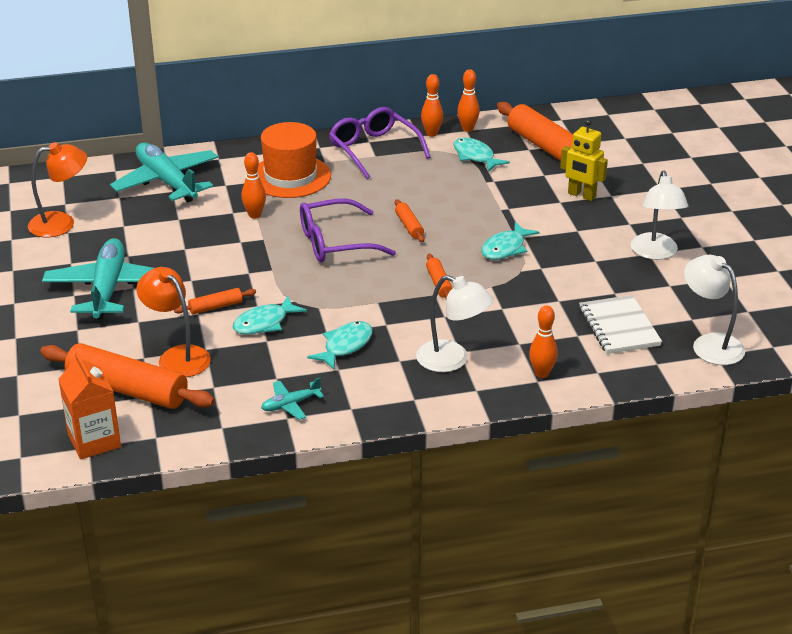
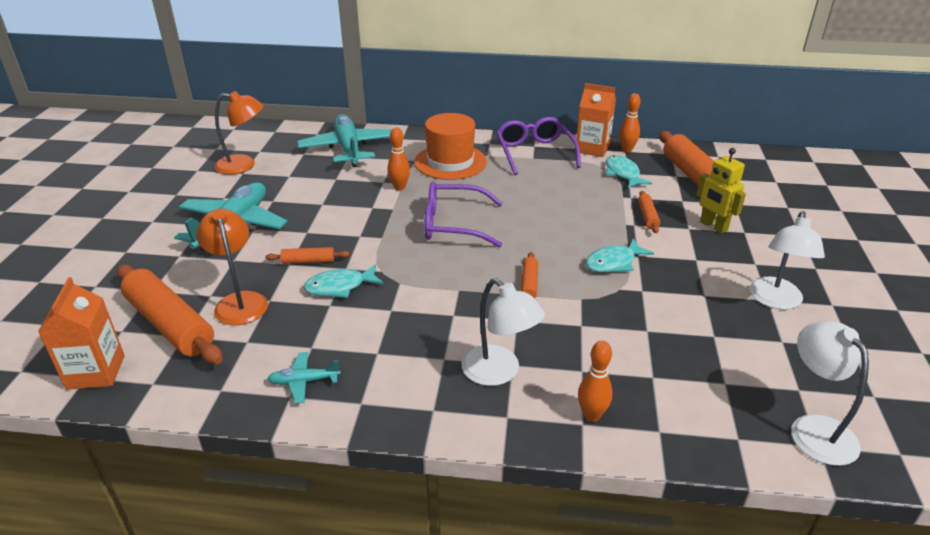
camera: 20 degrees right, 0 degrees up
turquoise fish [307,321,373,370] -> none
orange rolling pin [395,199,425,242] -> orange rolling pin moved to [638,191,660,233]
orange bowling pin [421,74,443,137] -> orange carton [575,83,616,157]
white notebook [579,295,662,354] -> none

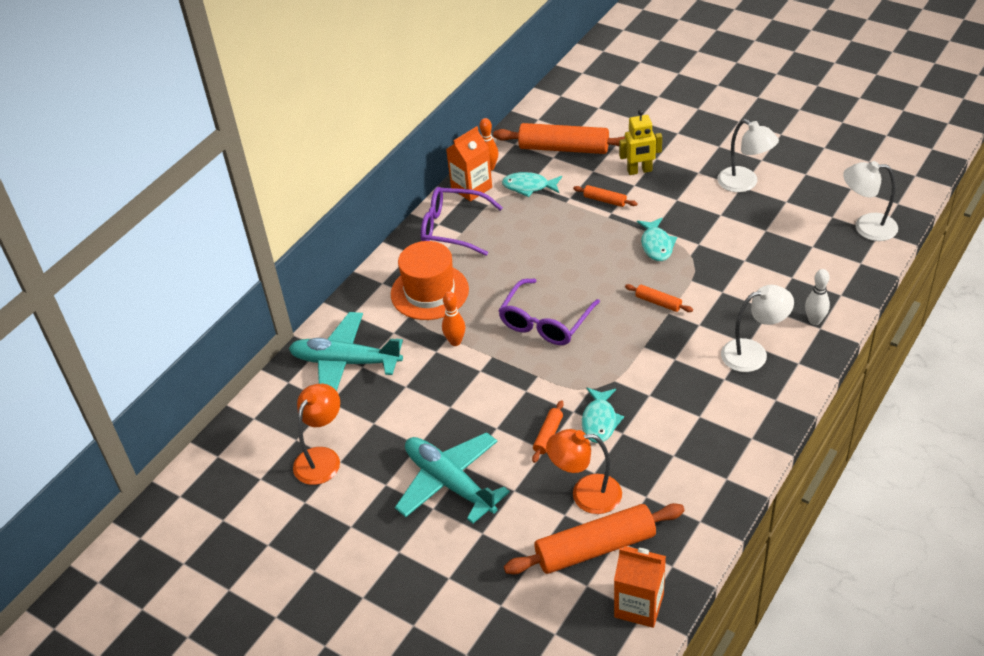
camera: 60 degrees left, 10 degrees up
turquoise plane [267,352,341,403] -> none
orange bowling pin [578,341,613,422] -> white bowling pin [805,269,830,325]

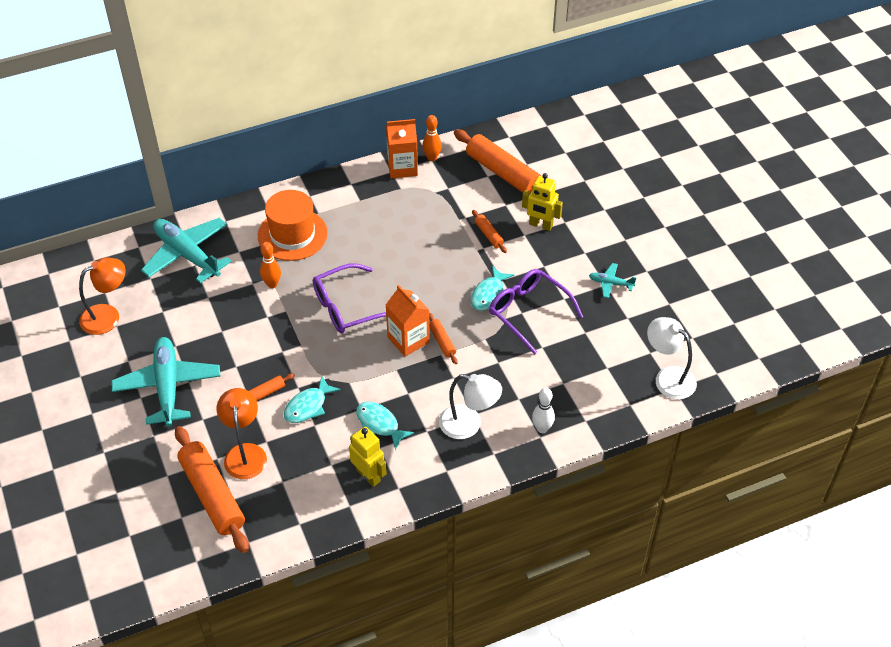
camera: 30 degrees right, 5 degrees up
purple glasses [421,187,503,256] -> purple glasses moved to [489,269,583,355]
turquoise fish [502,172,562,197] -> turquoise fish moved to [356,402,414,450]
orange rolling pin [504,503,685,575] -> orange rolling pin turned 45 degrees clockwise [175,426,249,553]
orange lamp [546,429,622,514] -> orange lamp turned 45 degrees clockwise [216,388,267,479]
orange carton [614,546,666,628] -> orange carton moved to [386,285,430,357]
white lamp [717,119,779,192] -> turquoise plane [589,263,636,298]
none -> yellow robot [349,427,387,487]

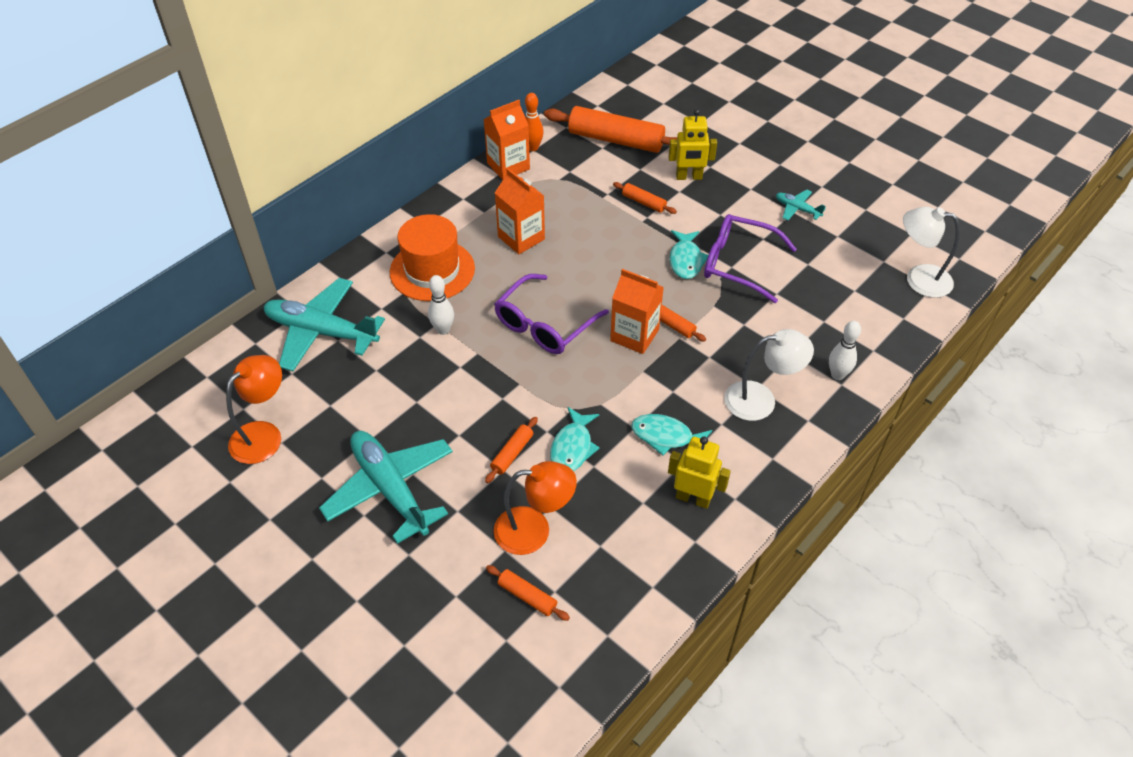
camera: 25 degrees left, 0 degrees up
orange rolling pin [175,426,249,553] -> orange rolling pin [486,565,570,621], size x0.46
orange lamp [216,388,267,479] -> orange lamp turned 120 degrees clockwise [494,461,577,555]
orange bowling pin [260,242,281,288] -> white bowling pin [428,275,454,335]
turquoise plane [589,263,636,298] -> turquoise plane turned 45 degrees clockwise [776,189,826,220]
none -> orange carton [495,168,545,254]

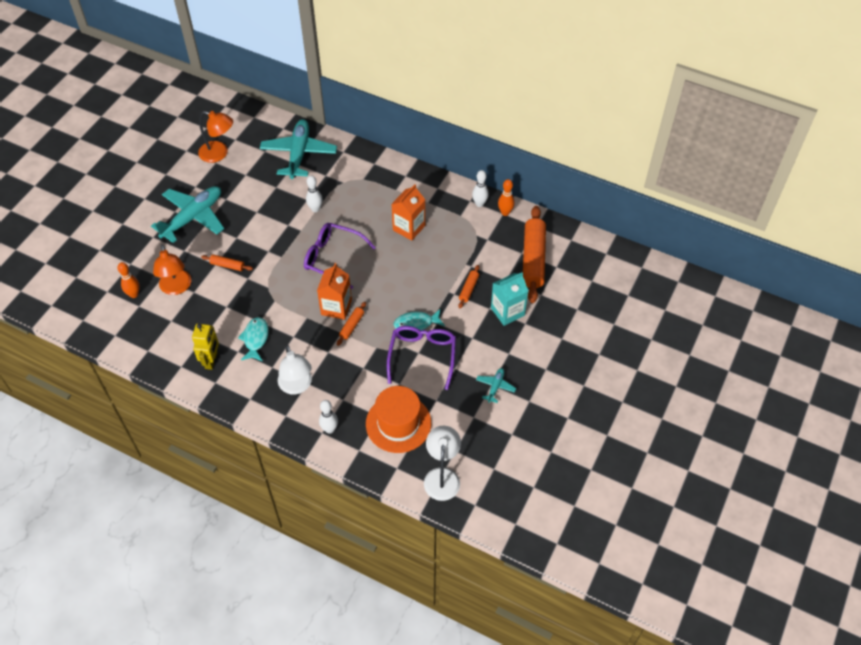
camera: 75 degrees right, 5 degrees up
orange hat [390,214,475,301] -> orange hat moved to [366,386,431,453]
orange carton [484,100,530,180] -> white bowling pin [472,170,489,207]
orange rolling pin [486,565,570,621] -> orange bowling pin [117,262,140,298]
turquoise fish [550,407,600,471] -> none
yellow robot [669,109,717,180] -> turquoise carton [491,272,528,326]

